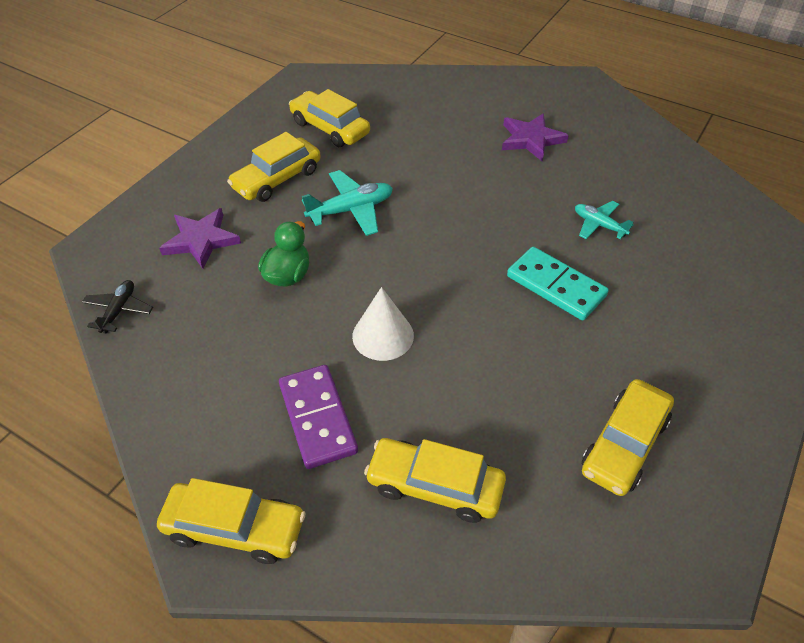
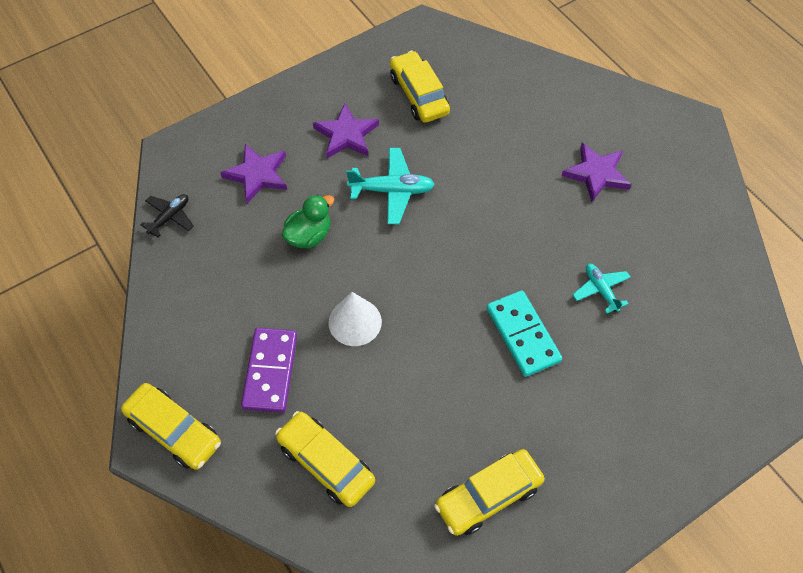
camera: 25 degrees right, 10 degrees up
yellow car [227,132,321,202] -> purple star [313,103,379,158]

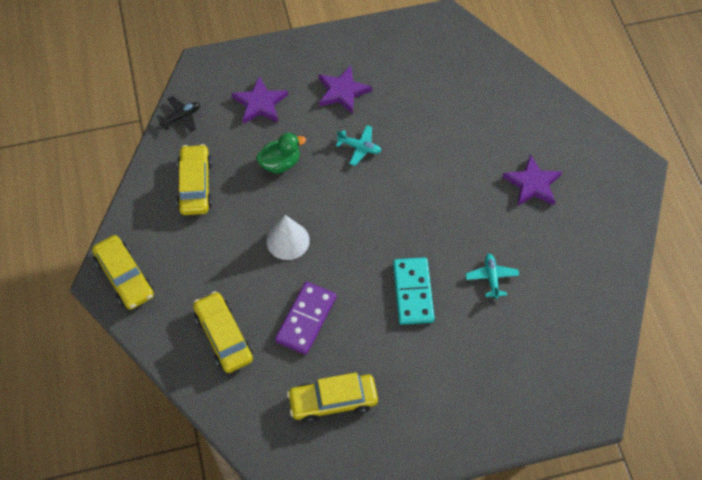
camera: 20 degrees right, 0 degrees up
purple domino [241,328,297,413] -> purple domino moved to [275,282,336,355]
turquoise plane [346,148,435,224] -> turquoise plane [336,125,381,166], size x0.64
yellow car [390,51,450,123] -> yellow car moved to [177,144,212,215]

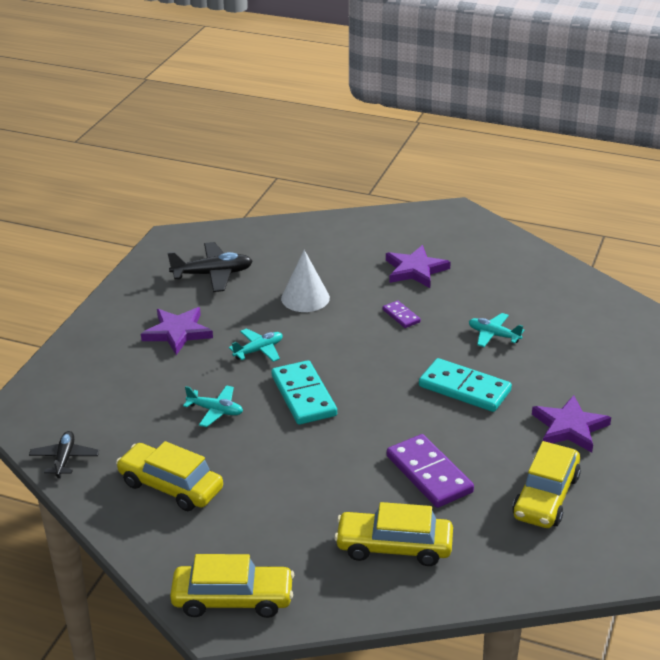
camera: 55 degrees left, 25 degrees down
purple star [231,76,288,124] -> purple star moved to [532,395,611,453]
green duck [256,133,306,174] -> turquoise plane [183,385,243,427]
white cone [266,215,310,260] -> white cone moved to [281,250,330,312]
none -> black plane [167,242,253,292]
none -> turquoise domino [271,360,337,425]
none -> purple domino [383,300,421,328]

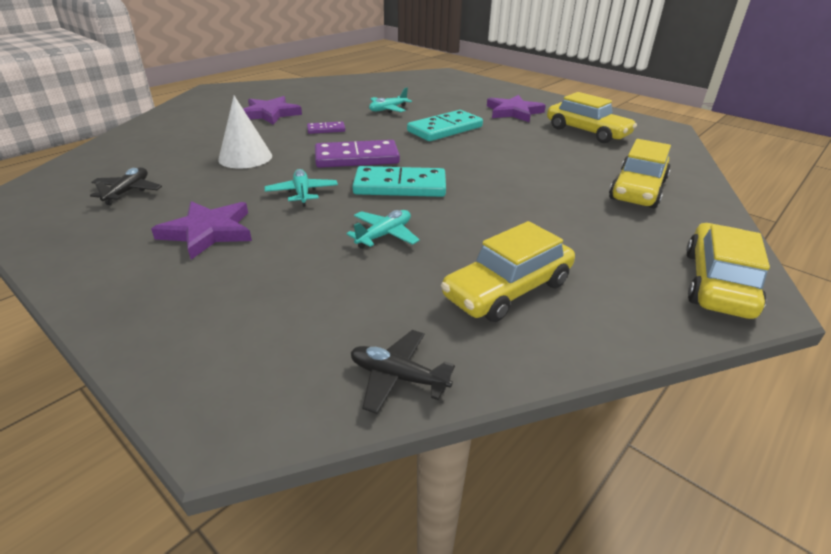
camera: 70 degrees left, 0 degrees up
black plane [167,242,253,292] -> black plane [90,167,162,205], size x0.64
purple domino [387,434,474,508] -> purple domino moved to [315,140,400,168]

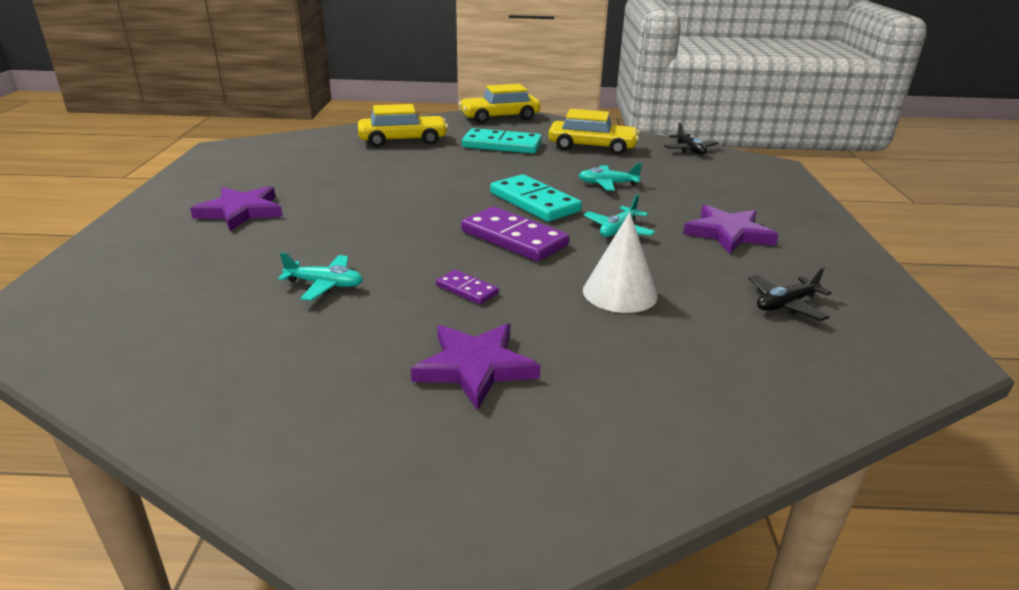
camera: 130 degrees left, 5 degrees down
turquoise domino [407,110,483,141] -> turquoise domino moved to [462,128,542,154]
yellow car [547,92,637,143] -> none

